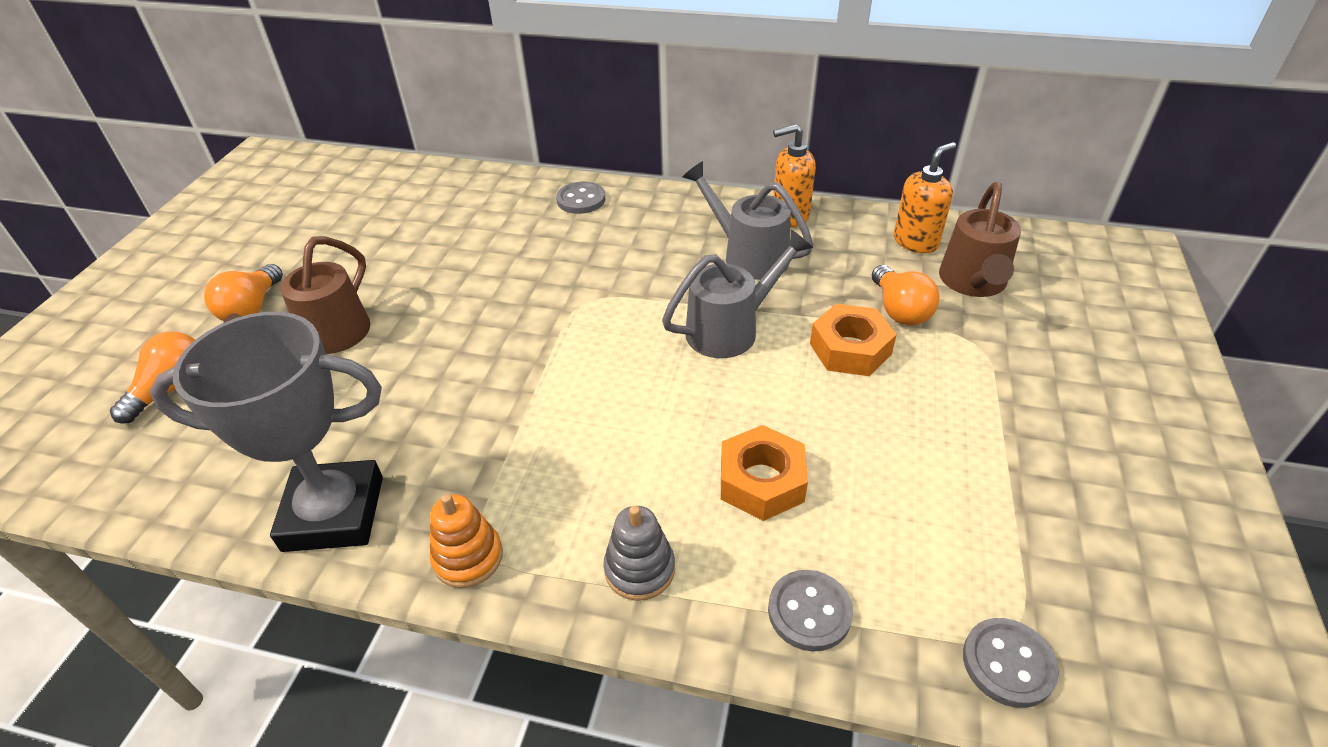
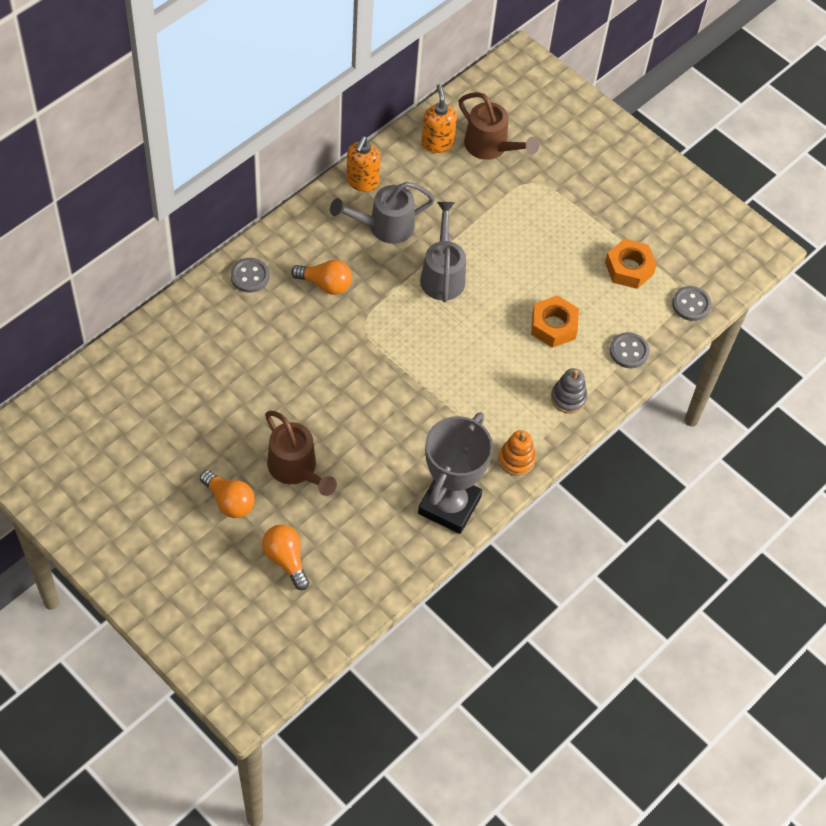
camera: 65 degrees left, 15 degrees up
orange nut [810,304,897,376] -> orange nut moved to [605,239,657,289]
orange light bulb [872,265,940,326] -> orange light bulb moved to [291,260,352,295]

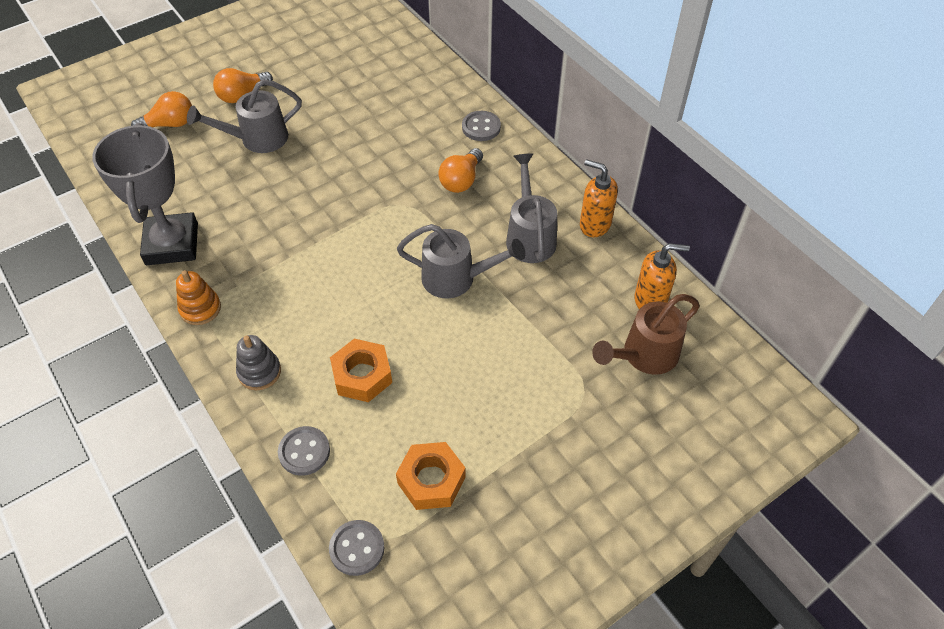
camera: 105 degrees right, 5 degrees down
brown watering can [265,410,337,496] -> grey watering can [187,79,302,153]
grey trophy [418,412,493,534] -> grey trophy turned 45 degrees clockwise [92,123,198,265]

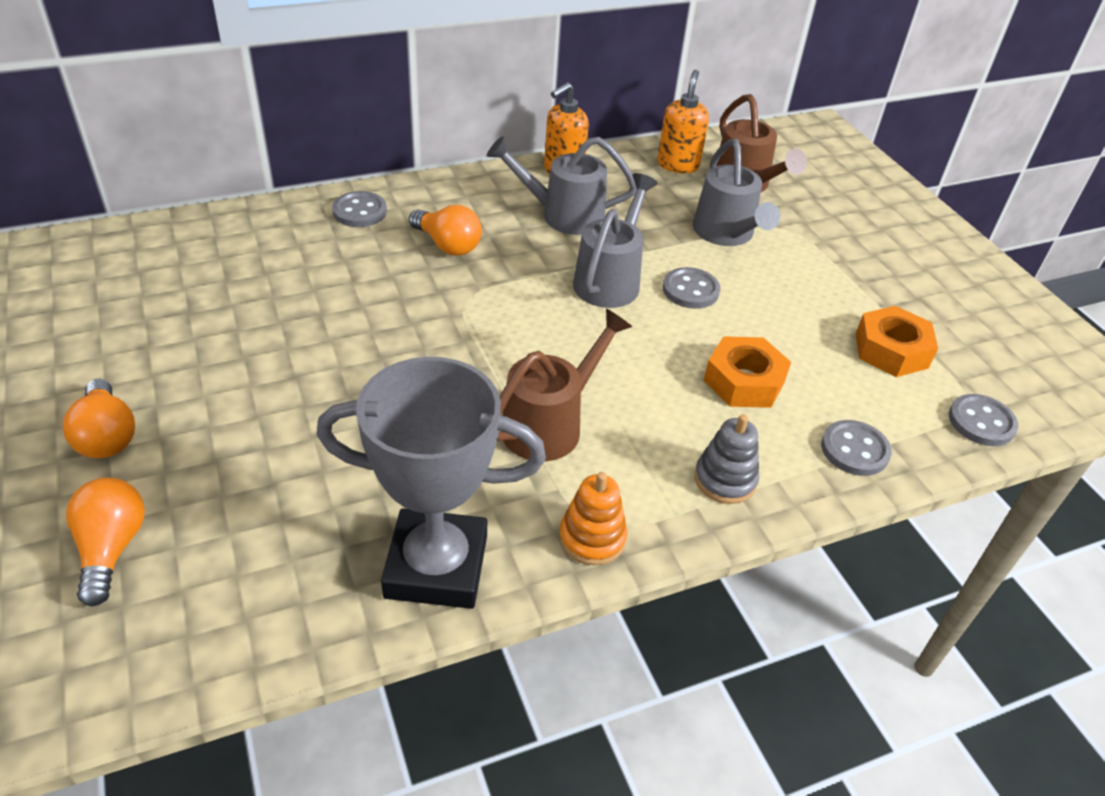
camera: 80 degrees left, 10 degrees down
grey watering can [187,79,302,153] -> grey watering can moved to [693,139,780,246]
none -> brown watering can [497,309,632,462]
none -> grey button [663,267,720,309]

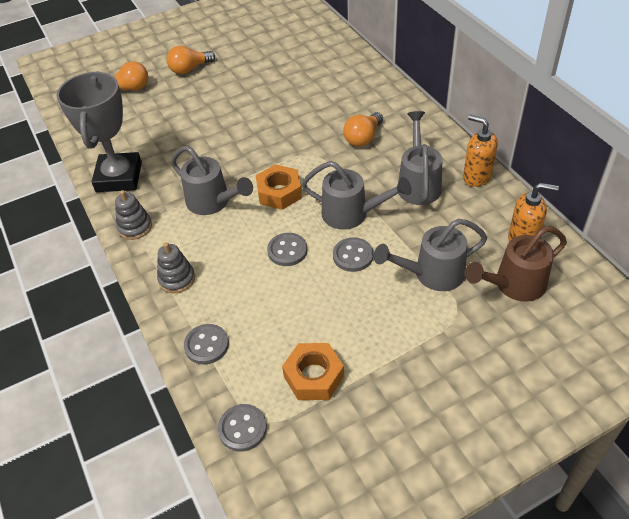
camera: 90 degrees right, 5 degrees up
grey button [332,191,387,227] -> grey button moved to [267,233,307,266]
brown watering can [497,309,632,462] -> grey watering can [171,146,253,215]
orange stacking toy [559,472,628,566] -> grey stacking toy [115,190,152,240]
orange nut [703,336,791,408] -> orange nut moved to [256,164,302,210]

